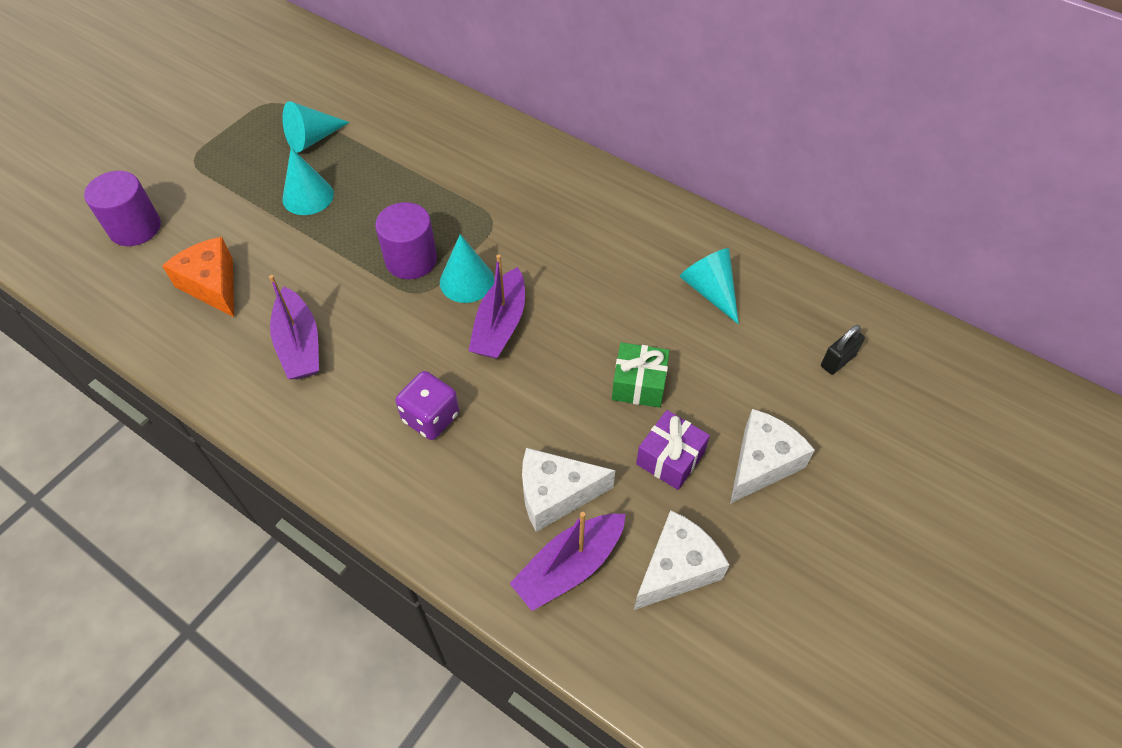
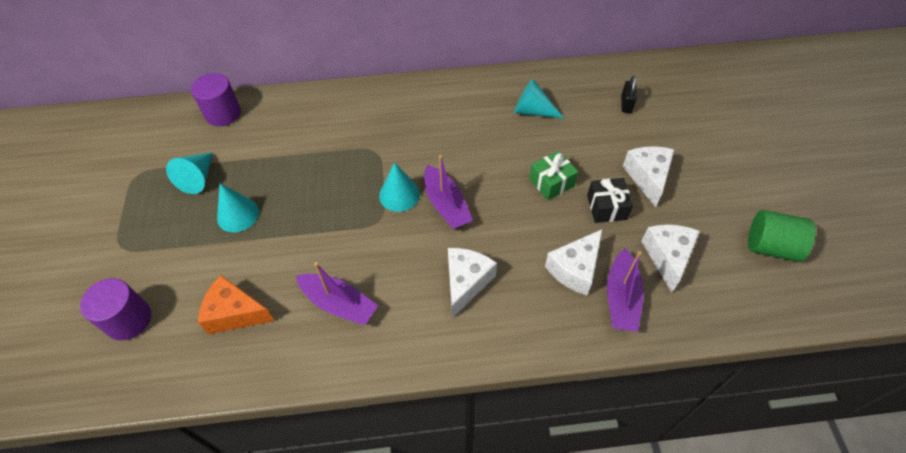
camera: 40 degrees left, 0 degrees up
purple cylinder [375,202,437,279] -> purple cylinder moved to [191,73,241,126]
purple dice [396,371,459,440] -> white cheese [448,248,497,318]
purple gift [636,410,710,490] -> black gift [587,178,633,223]
none -> green cylinder [748,210,816,262]

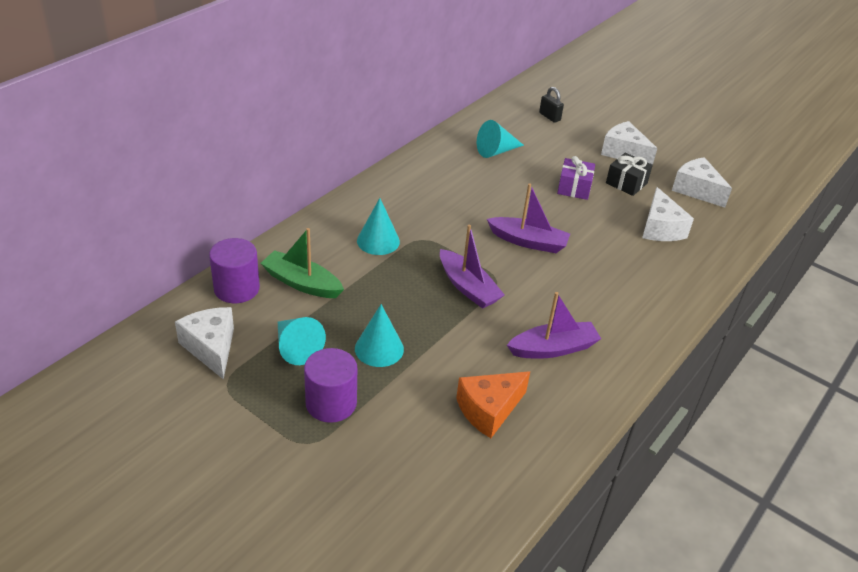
camera: 50 degrees left, 15 degrees down
purple cylinder [80,278,151,340] -> purple cylinder moved to [304,348,357,423]
turquoise cone [379,162,420,212] -> turquoise cone moved to [357,198,400,255]
white cheese [448,248,497,318] -> white cheese moved to [175,307,234,380]
green gift [529,151,578,200] -> purple gift [557,156,595,200]
purple boat [607,248,644,332] -> purple boat moved to [440,225,505,309]
green cylinder [748,210,816,262] -> none
none -> green boat [261,228,344,298]

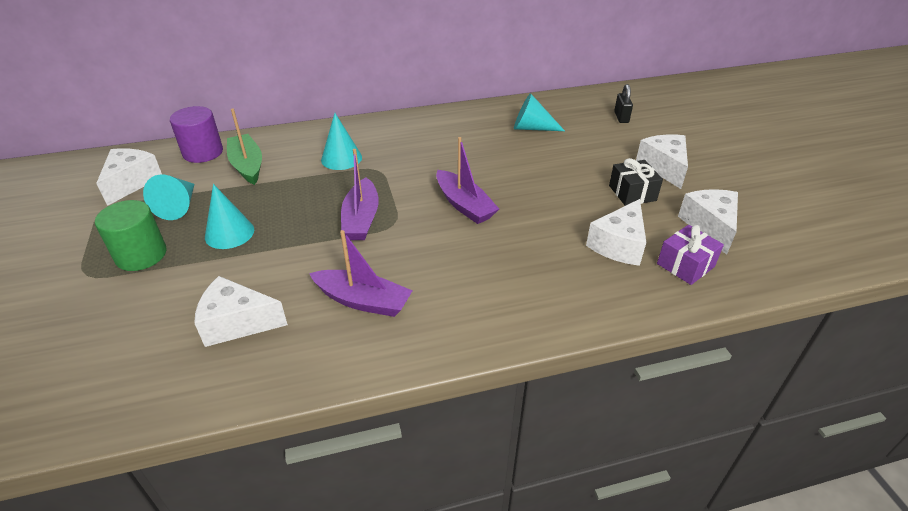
camera: 40 degrees right, 0 degrees up
purple cylinder [304,348,357,423] -> green cylinder [95,200,167,271]
orange cheese [456,371,530,438] -> white cheese [194,276,288,347]
purple gift [557,156,595,200] -> purple gift moved to [657,225,724,285]

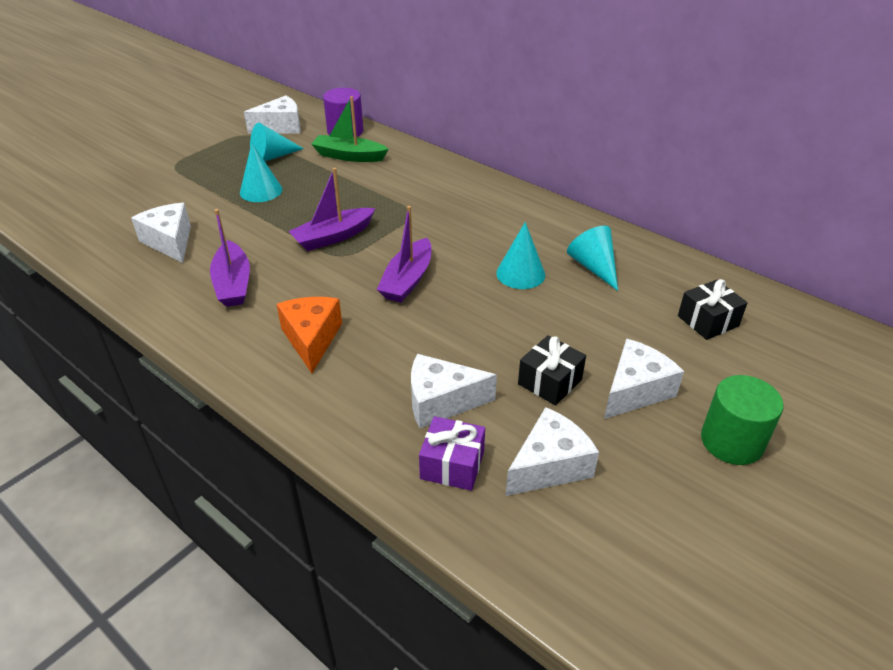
camera: 55 degrees right, 0 degrees up
green cylinder [95,200,167,271] -> green cylinder moved to [701,375,783,465]
green boat [227,109,262,185] -> green boat turned 105 degrees counterclockwise [311,96,389,162]
turquoise cone [321,113,362,170] -> turquoise cone moved to [496,222,545,289]
black padlock [614,84,633,123] -> black gift [678,279,748,340]
none -> orange cheese [276,297,342,373]

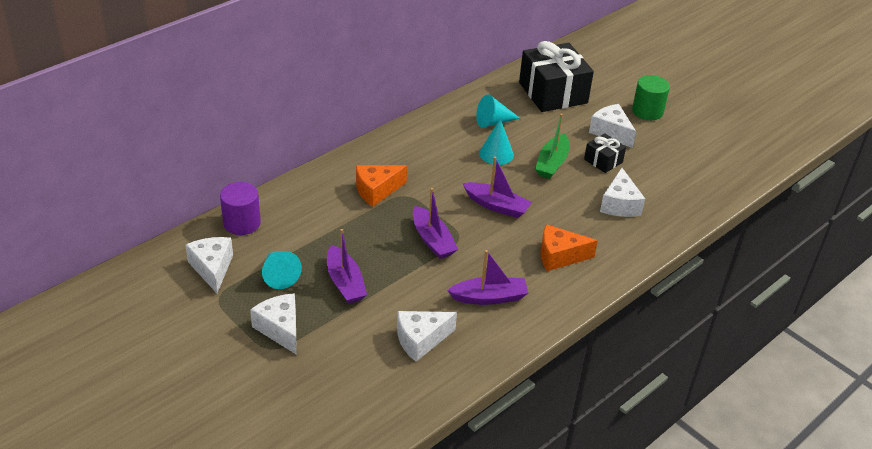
camera: 85 degrees left, 0 degrees up
turquoise cone [240,143,283,202] -> purple boat [327,229,367,304]
green boat [311,96,389,162] -> green boat moved to [535,113,569,179]
purple gift [419,416,485,491] -> none
white cheese [506,407,599,496] -> white cheese moved to [250,293,297,355]
black gift [678,279,748,340] -> black gift [519,41,594,112], size x2.05
none -> orange cheese [356,165,407,207]

